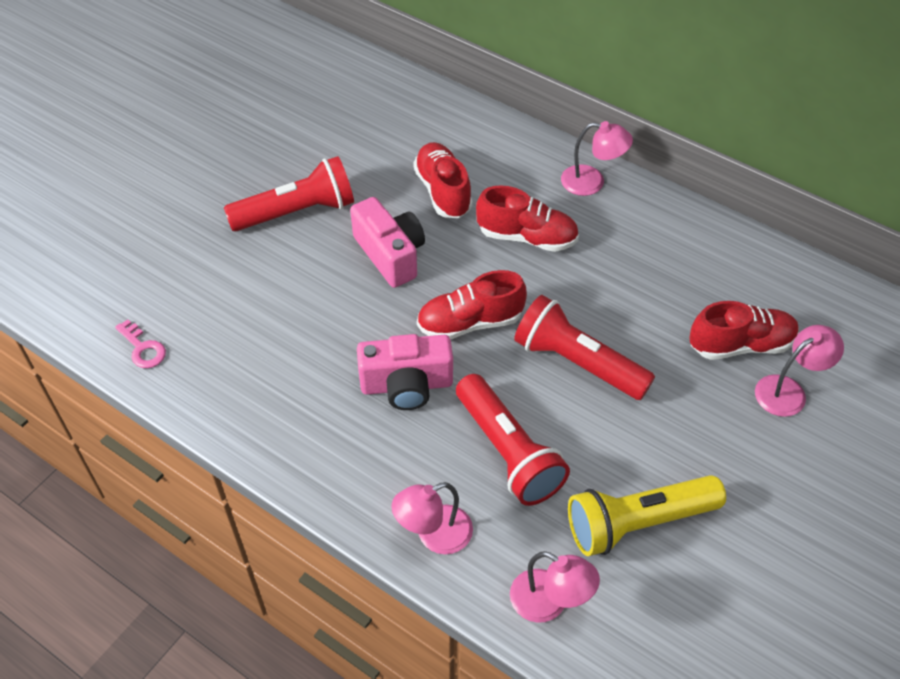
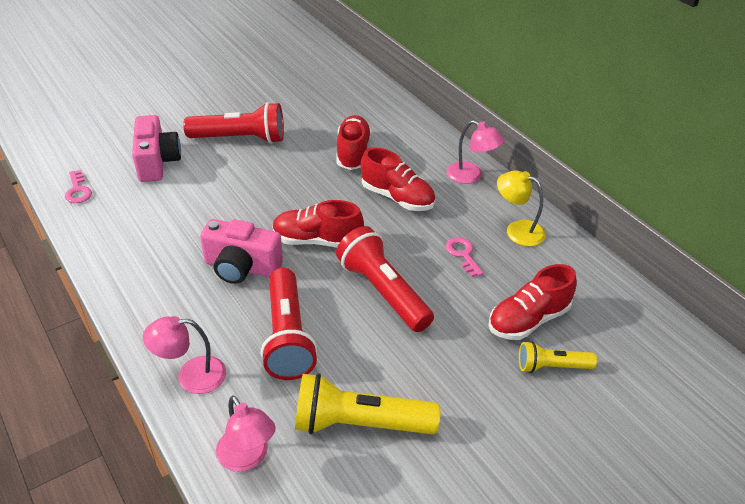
camera: 20 degrees right, 10 degrees down
pink camera [350,197,425,288] -> pink camera moved to [132,115,181,182]
red shoe [689,301,799,360] -> red shoe turned 135 degrees clockwise [488,264,577,340]
pink lamp [755,325,844,417] -> yellow flashlight [519,341,597,373]
none -> pink key [446,237,483,277]
none -> yellow lamp [497,170,546,246]

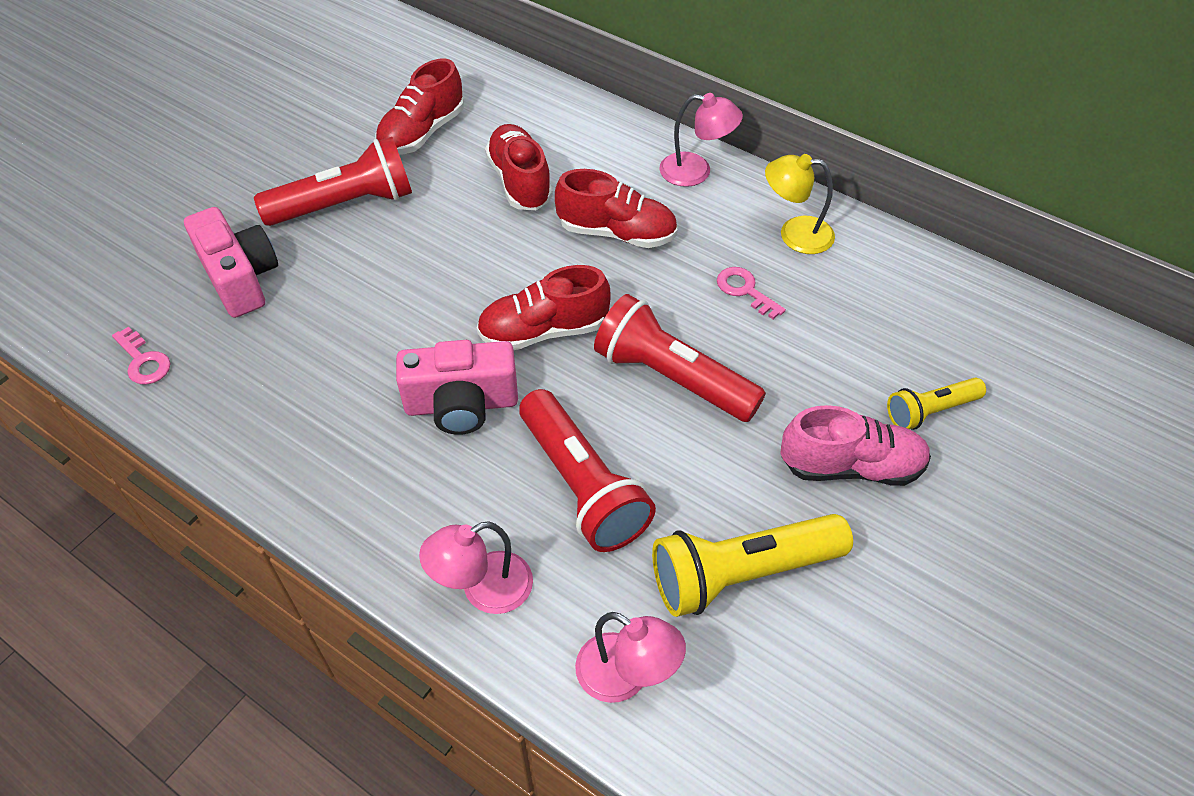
camera: 20 degrees left, 10 degrees up
red shoe [488,264,577,340] -> red shoe moved to [375,58,464,155]
none -> pink shoe [780,405,931,486]

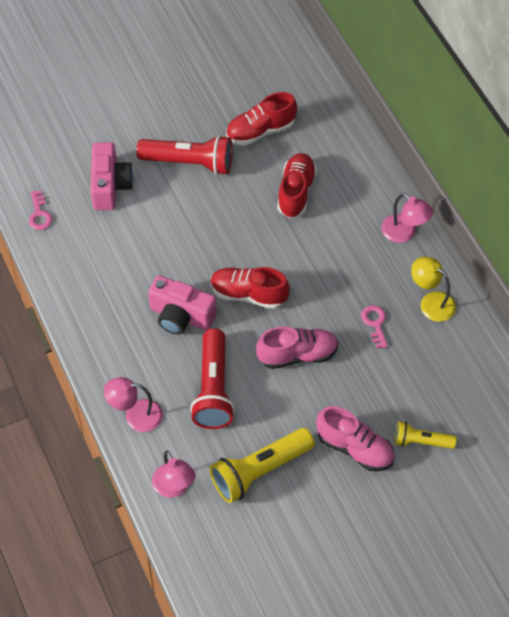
camera: 30 degrees right, 5 degrees up
red shoe [555,169,678,248] -> none
red flashlight [594,294,766,422] -> pink shoe [256,327,339,369]
yellow flashlight [652,514,853,617] -> yellow flashlight turned 45 degrees counterclockwise [210,428,315,503]

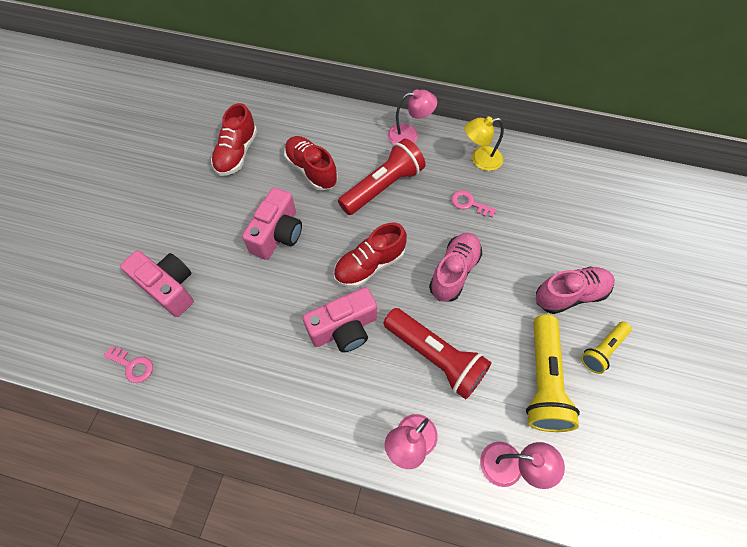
camera: 50 degrees left, 5 degrees up
red flashlight [136,135,233,175] -> red flashlight moved to [338,138,426,215]
yellow flashlight [395,421,457,449] -> yellow flashlight moved to [581,321,632,374]
none -> pink camera [242,188,302,260]

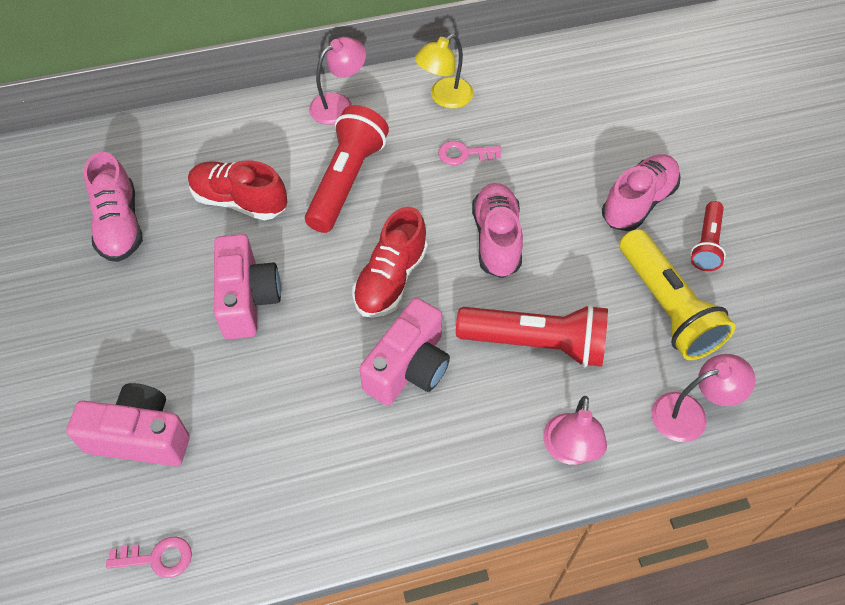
camera: 30 degrees left, 5 degrees down
red shoe [211,103,257,176] -> pink shoe [84,152,143,262]
yellow flashlight [581,321,632,374] -> red flashlight [690,201,726,271]

